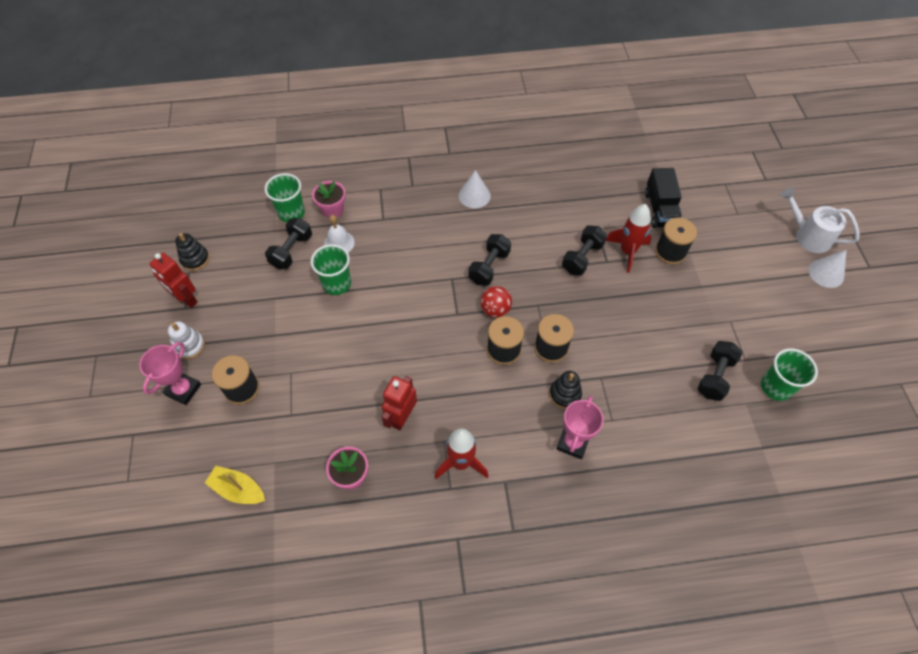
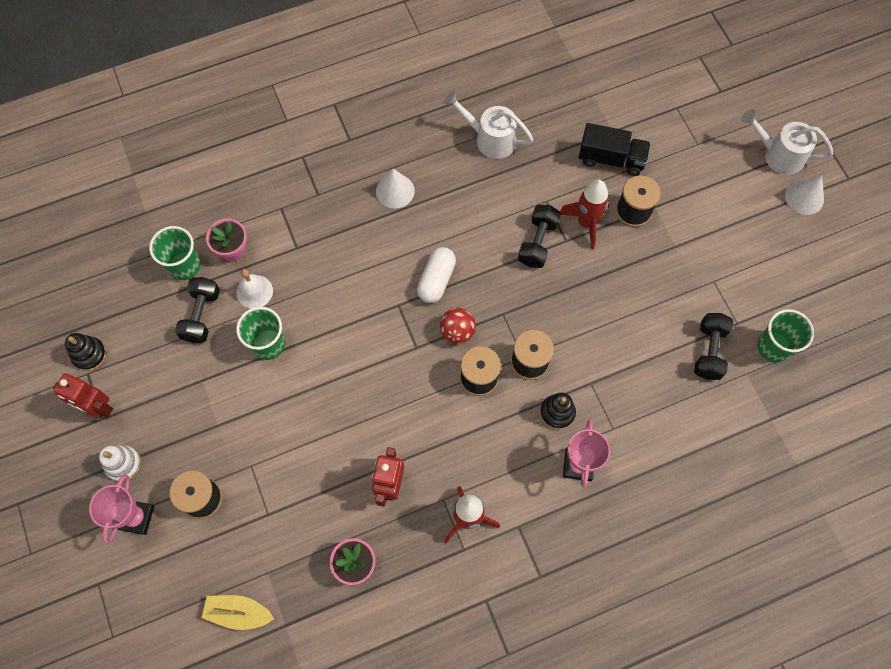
camera: 15 degrees left, 10 degrees up
black dumbbell [468,234,511,286] -> white capsule [417,247,456,303]
black truck [645,168,682,228] -> black truck turned 60 degrees counterclockwise [579,123,651,176]
none -> white watering can [444,91,534,159]

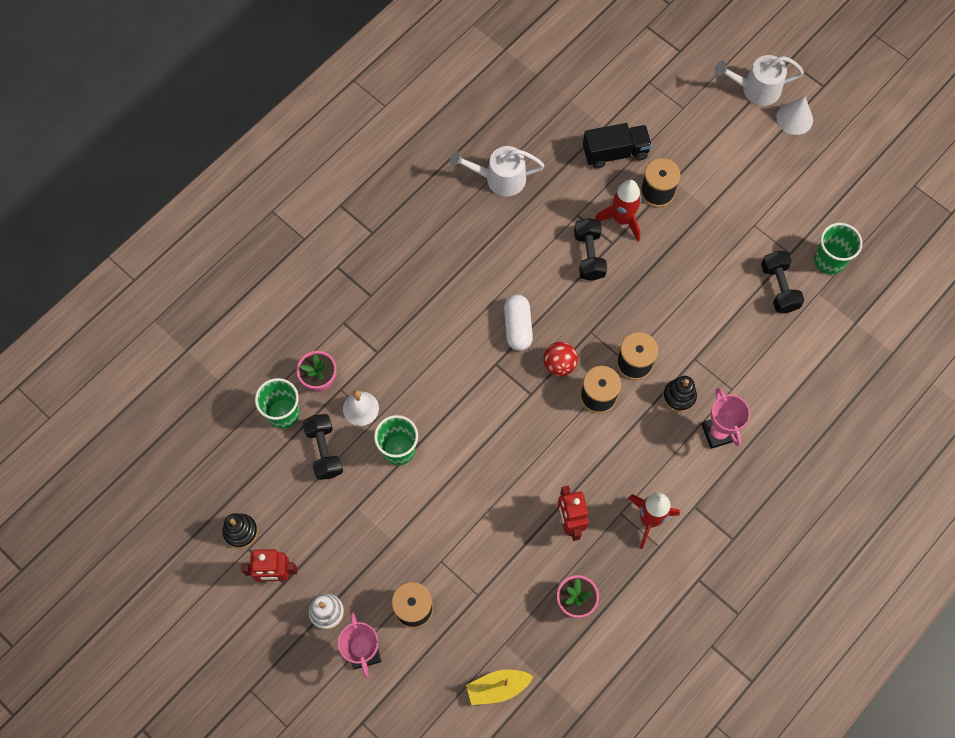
camera: 25 degrees left, 0 degrees up
white cone [376,169,415,209] -> none

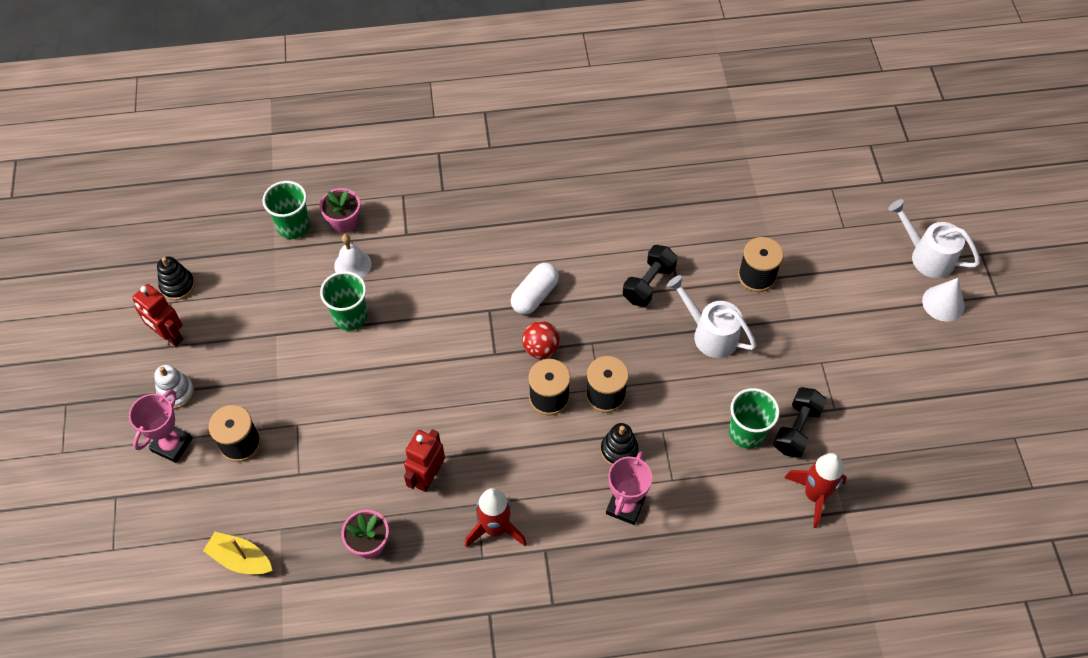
camera: 40 degrees right, 10 degrees down
black dumbbell [302,414,343,480] -> none
white watering can [450,146,544,197] -> white watering can moved to [667,275,756,358]
black truck [583,123,652,169] -> none
red rocket [595,180,642,241] -> red rocket moved to [784,453,847,528]
green cup [814,223,862,274] -> green cup moved to [729,388,780,449]

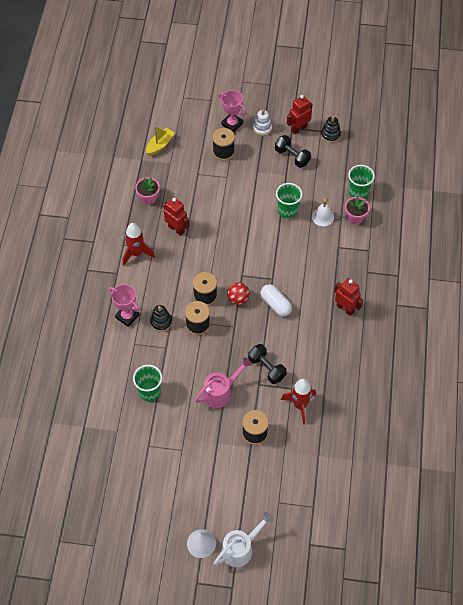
camera: 105 degrees right, 0 degrees up
white watering can [667,275,756,358] -> pink watering can [194,357,252,408]
black dumbbell [773,387,827,458] -> black dumbbell moved to [275,135,311,168]
red rocket [784,453,847,528] -> red rocket moved to [281,379,316,424]
none -> red robot [334,278,363,316]

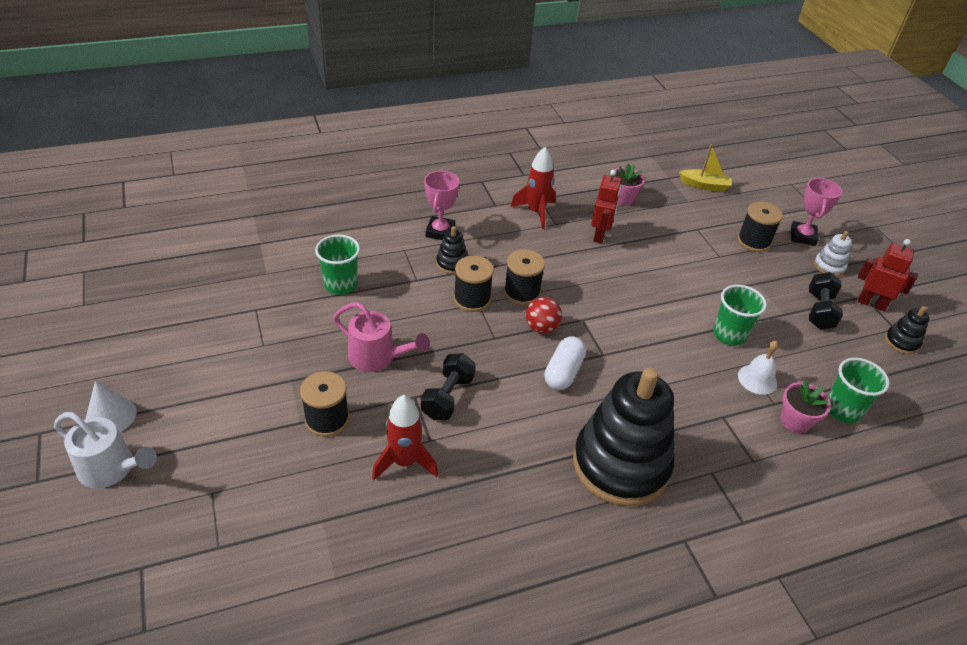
camera: 60 degrees right, 15 degrees down
red robot [334,278,363,316] -> black stacking toy [573,368,674,506]

